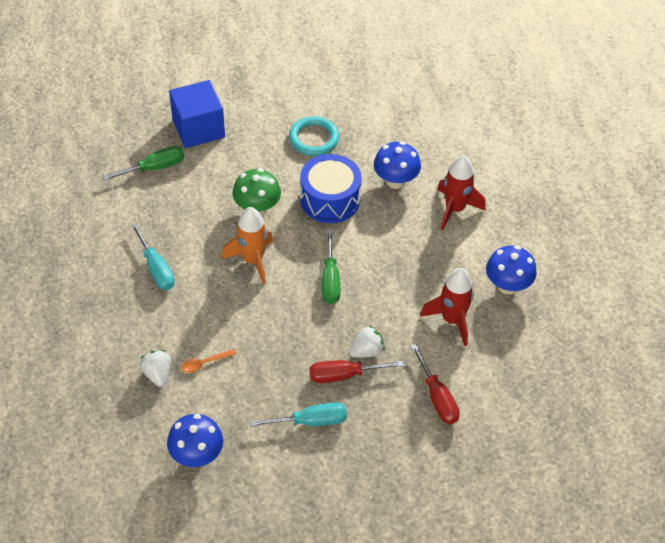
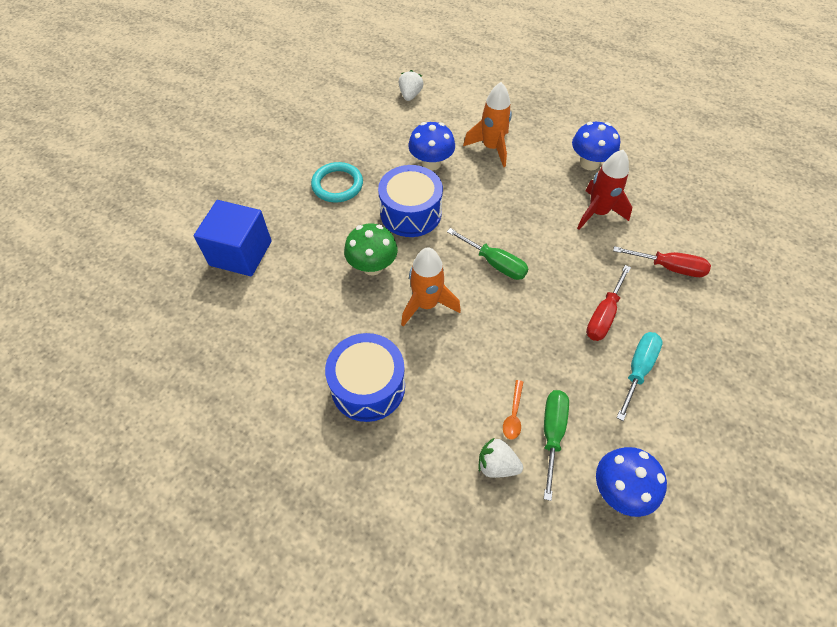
camera: 50 degrees left, 5 degrees up
green screwdriver [103,146,184,181] -> green screwdriver moved to [544,390,569,501]
turquoise screwdriver [131,223,175,290] -> blue drum [325,333,405,422]
white strawberry [349,325,385,358] -> white strawberry moved to [399,70,424,101]
red rocket [437,155,486,231] -> orange rocket [463,82,512,167]

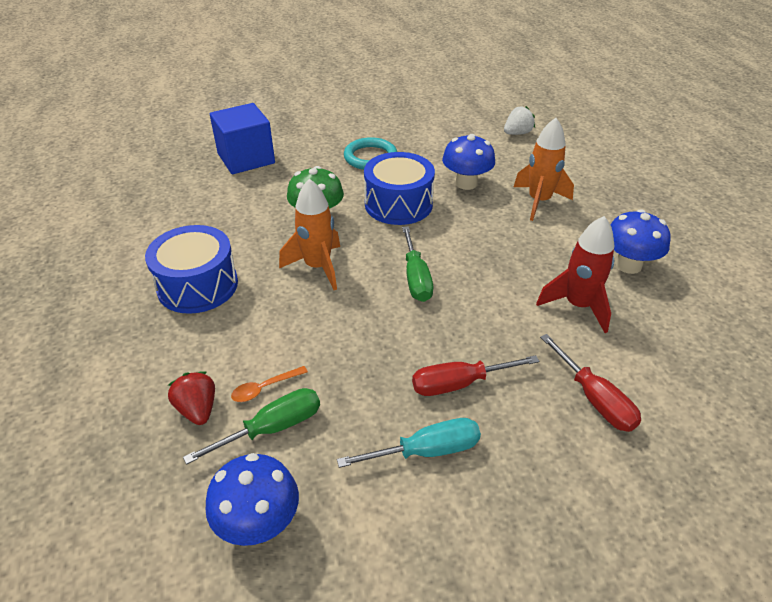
camera: 45 degrees right, 15 degrees down
white strawberry [478,438,523,478] -> red strawberry [168,371,215,425]

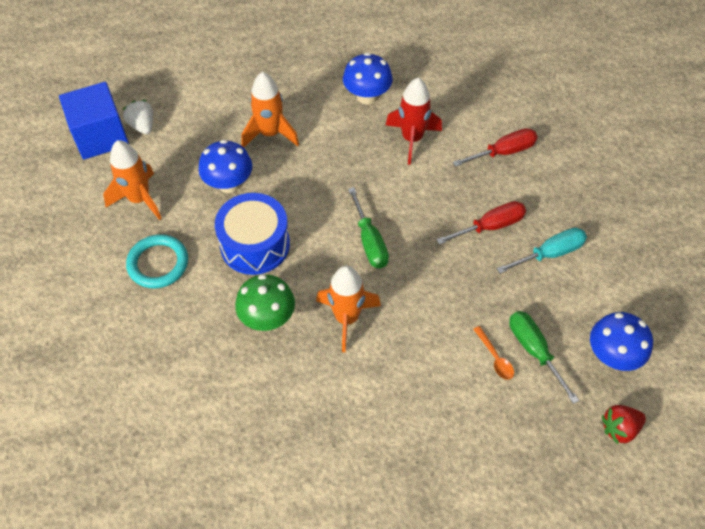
camera: 85 degrees left, 15 degrees up
blue drum [145,225,238,314] -> none
red strawberry [168,371,215,425] -> red strawberry moved to [602,405,646,444]
blue cube [210,103,275,174] -> blue cube moved to [59,82,129,159]
turquoise screwdriver [337,418,481,468] -> turquoise screwdriver turned 75 degrees clockwise [497,228,587,274]
green screwdriver [402,226,433,302] -> green screwdriver turned 75 degrees clockwise [348,187,389,268]
red screwdriver [412,355,539,396] -> red screwdriver turned 105 degrees counterclockwise [436,201,526,245]
none -> orange rocket [103,140,162,220]

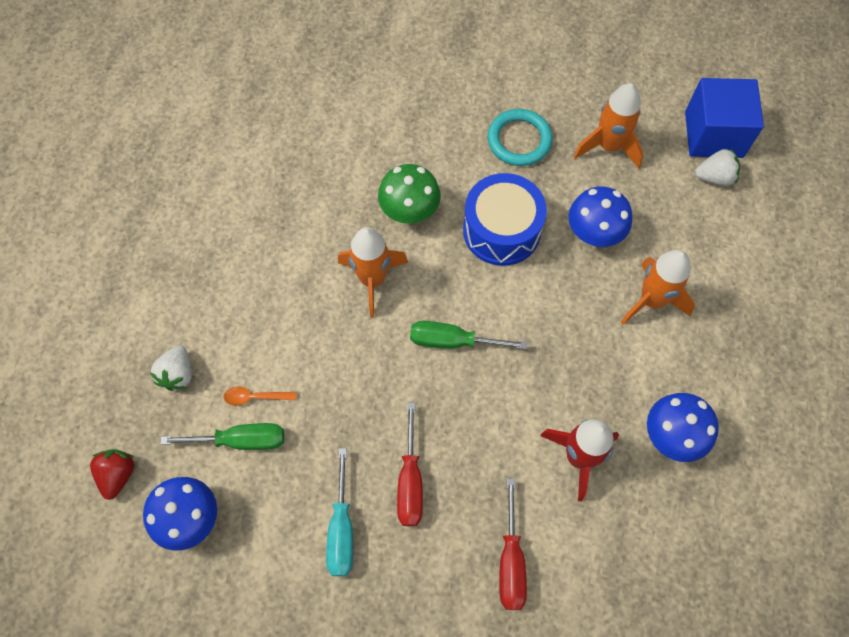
camera: 115 degrees right, 10 degrees up
none -> white strawberry [150,346,192,391]

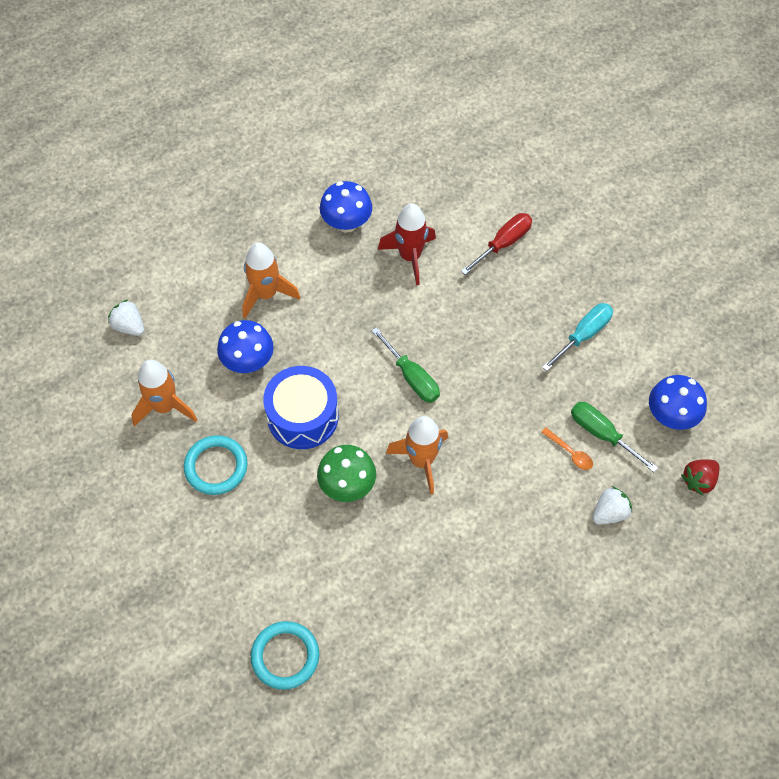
camera: 135 degrees left, 5 degrees down
red screwdriver [397,403,423,526] -> none
blue cube [685,78,764,158] -> none
none -> turquoise ring [251,621,319,690]

